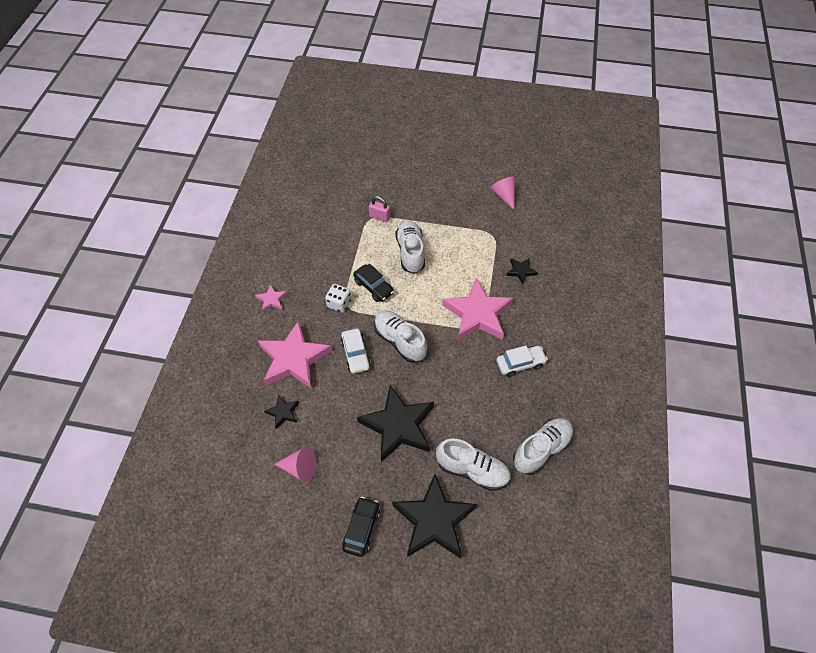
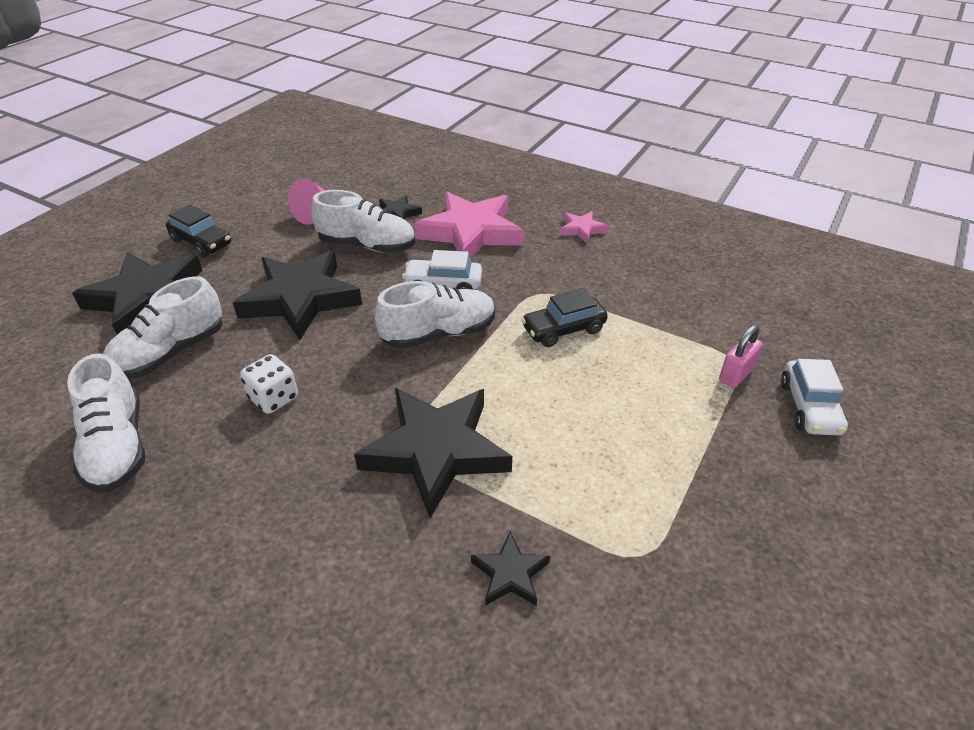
camera: 110 degrees right, 15 degrees down
white dice [325,284,351,313] -> white dice moved to [240,354,298,414]
white shoe [396,220,425,274] -> white shoe moved to [311,190,415,253]
pink star [442,278,513,340] -> black star [354,388,512,518]
pink cone [490,176,515,210] -> none
white car [497,346,548,377] -> white car moved to [781,359,848,435]

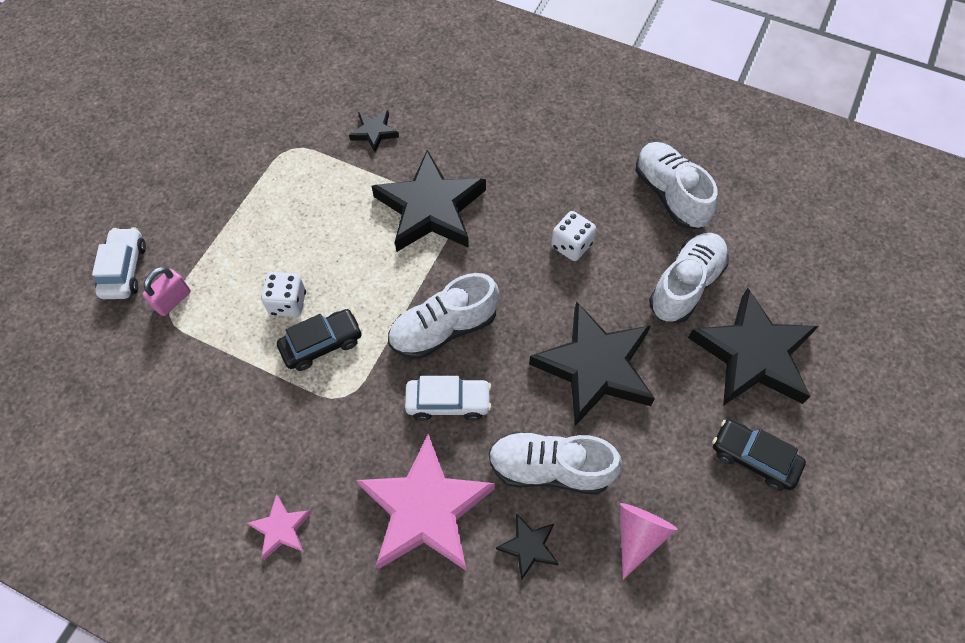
camera: 175 degrees right, 20 degrees up
none -> white dice [261,272,306,317]

